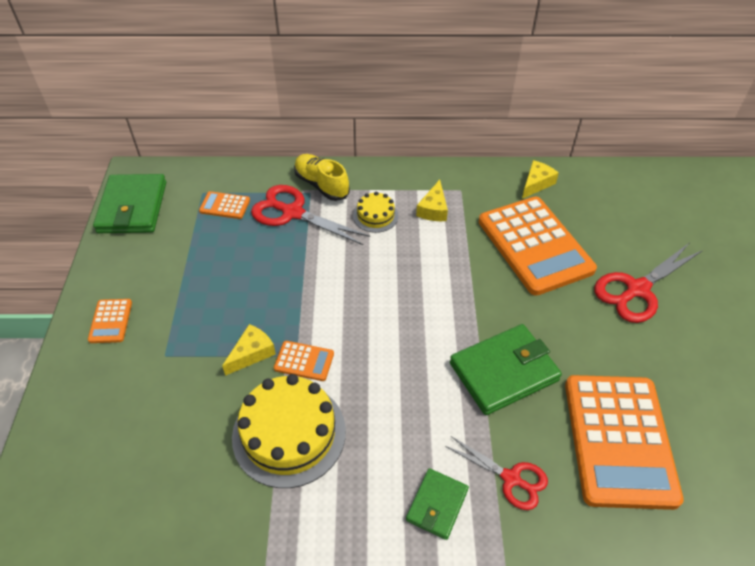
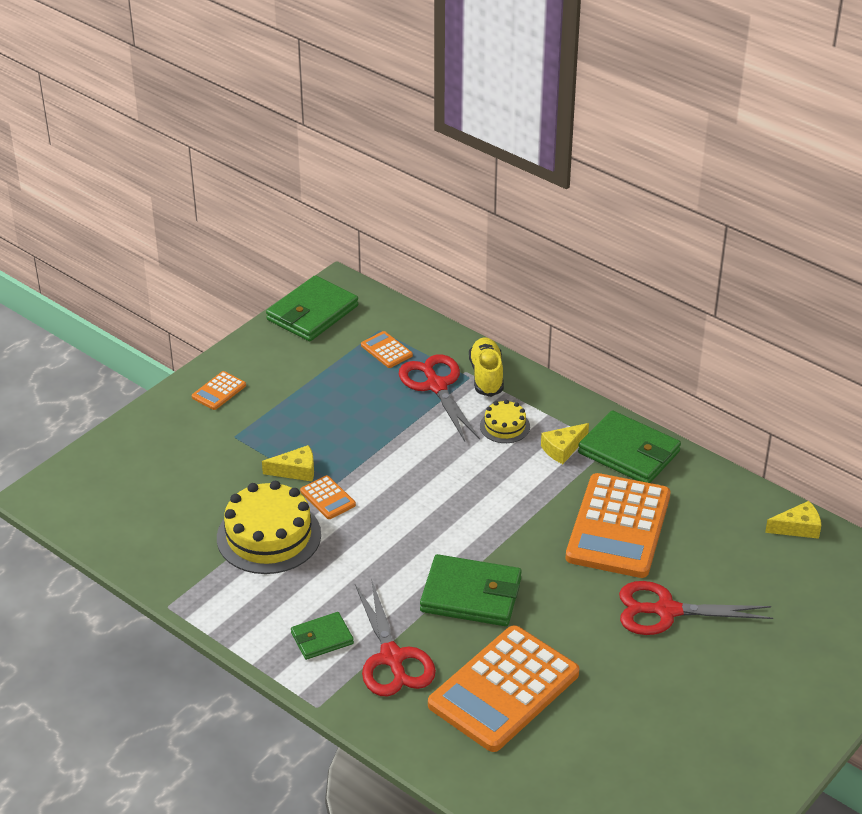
camera: 40 degrees right, 10 degrees down
red scissors [445,436,548,510] -> red scissors [355,578,436,696], size x1.55
yellow cheese [522,160,559,199] -> yellow cheese moved to [765,501,821,539]
none -> green wallet [578,410,681,483]

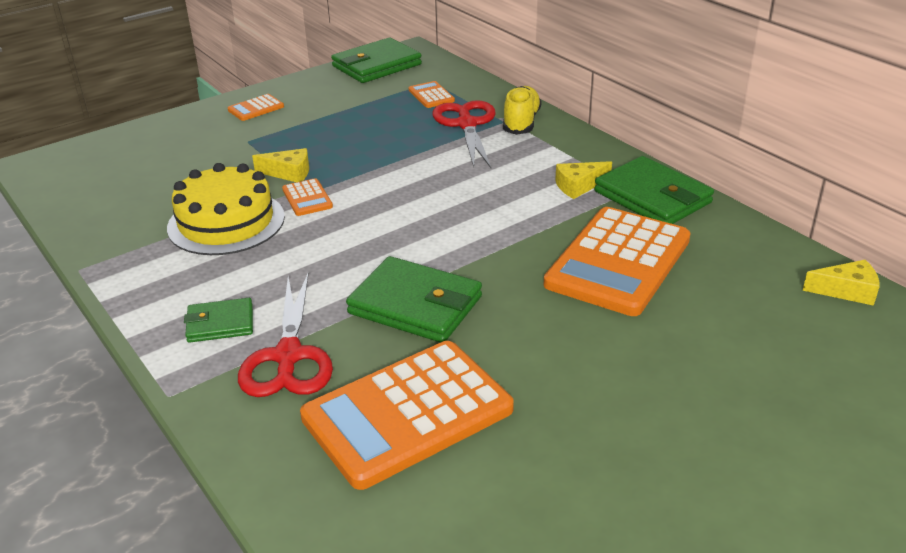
camera: 15 degrees right, 5 degrees down
yellow cake [480,400,530,443] -> none
red scissors [619,581,773,635] -> none

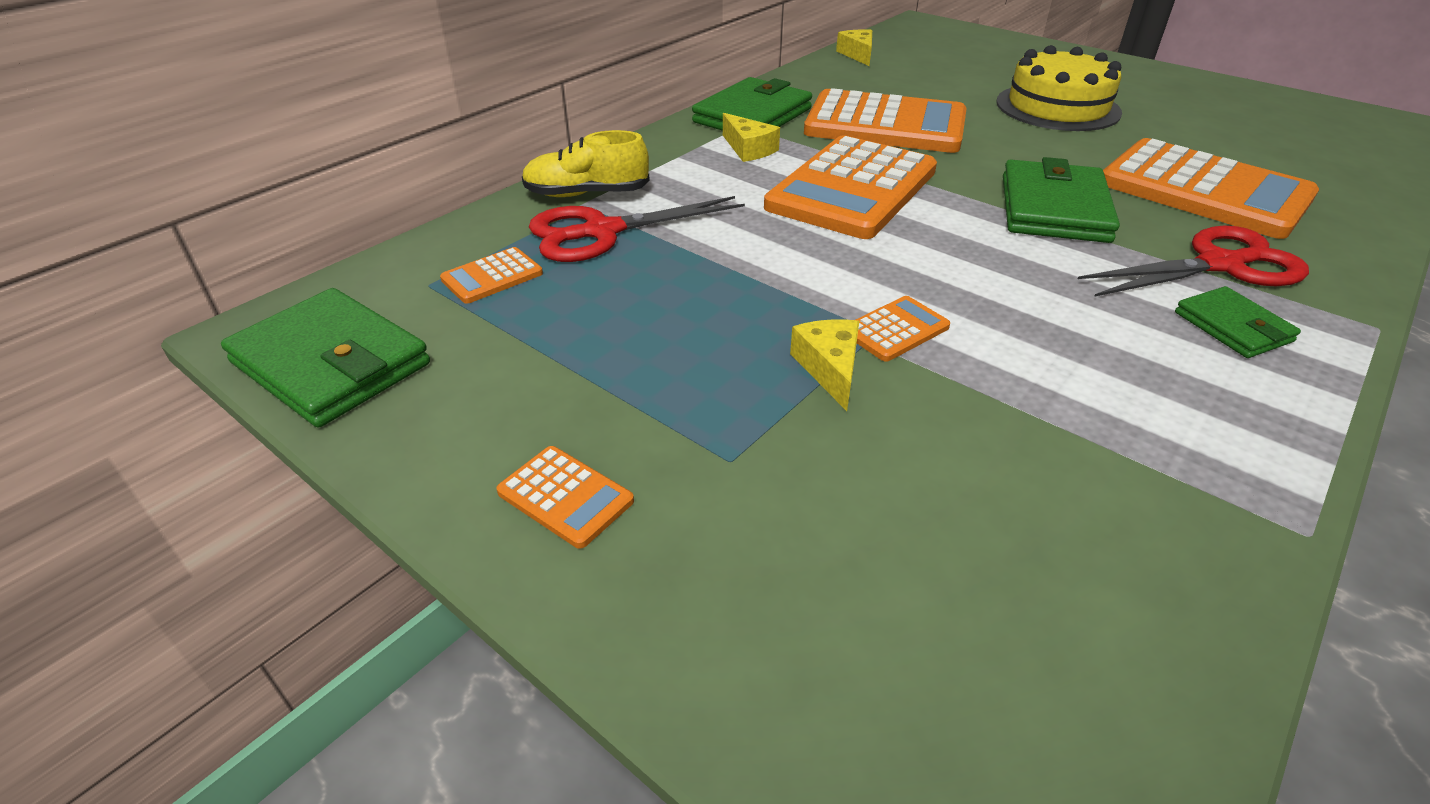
camera: 105 degrees left, 5 degrees up
yellow cake [167,163,285,255] -> yellow cake moved to [996,45,1122,131]
none -> orange calculator [764,136,937,239]

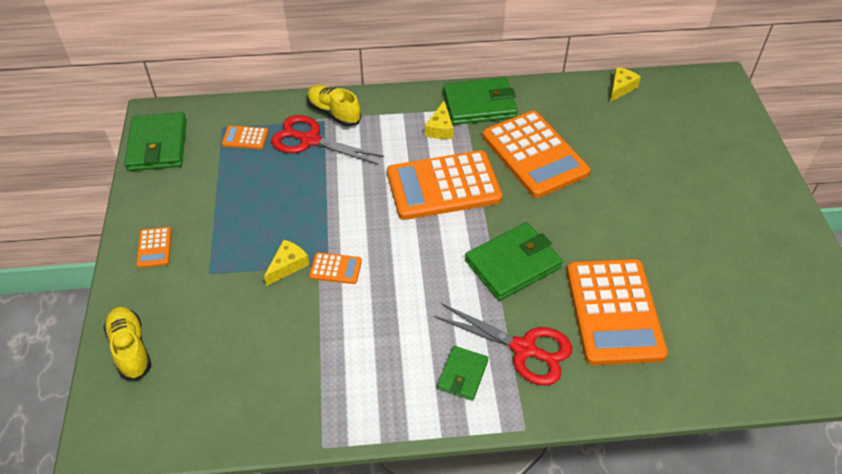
camera: 45 degrees right, 10 degrees up
yellow cake [996,45,1122,131] -> none
none -> yellow shoe [103,307,151,380]

